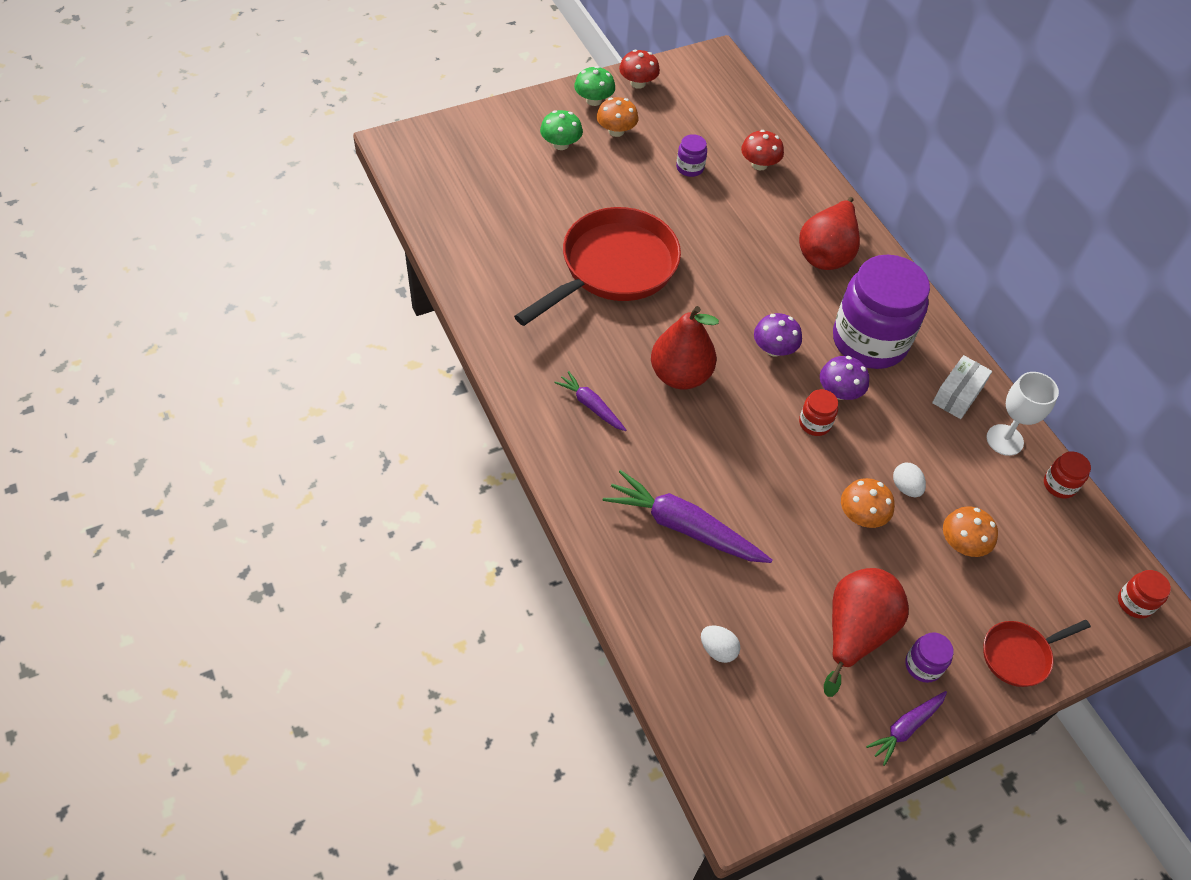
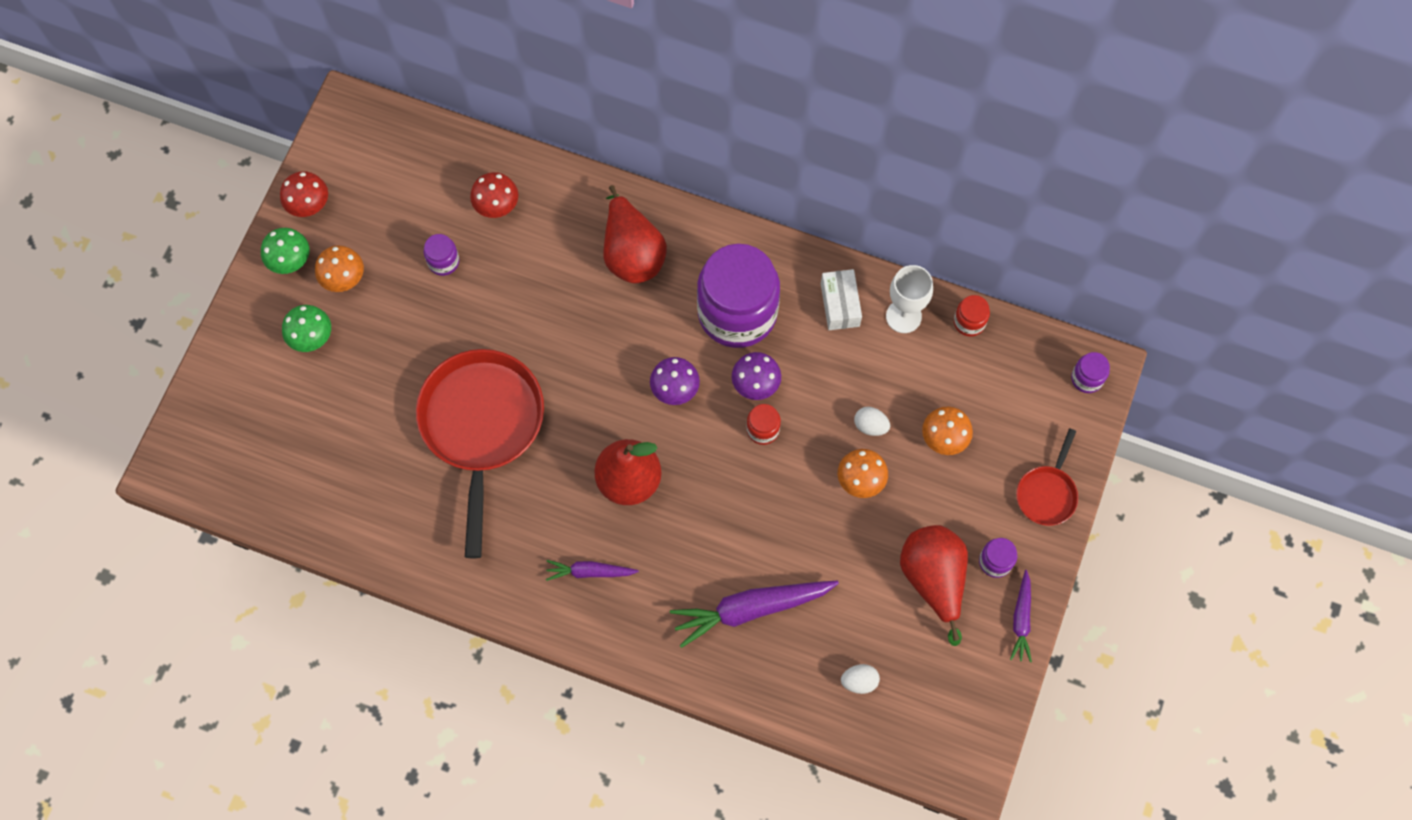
camera: 40 degrees left, 15 degrees up
red jar [1118,570,1171,619] -> purple jar [1071,352,1110,393]

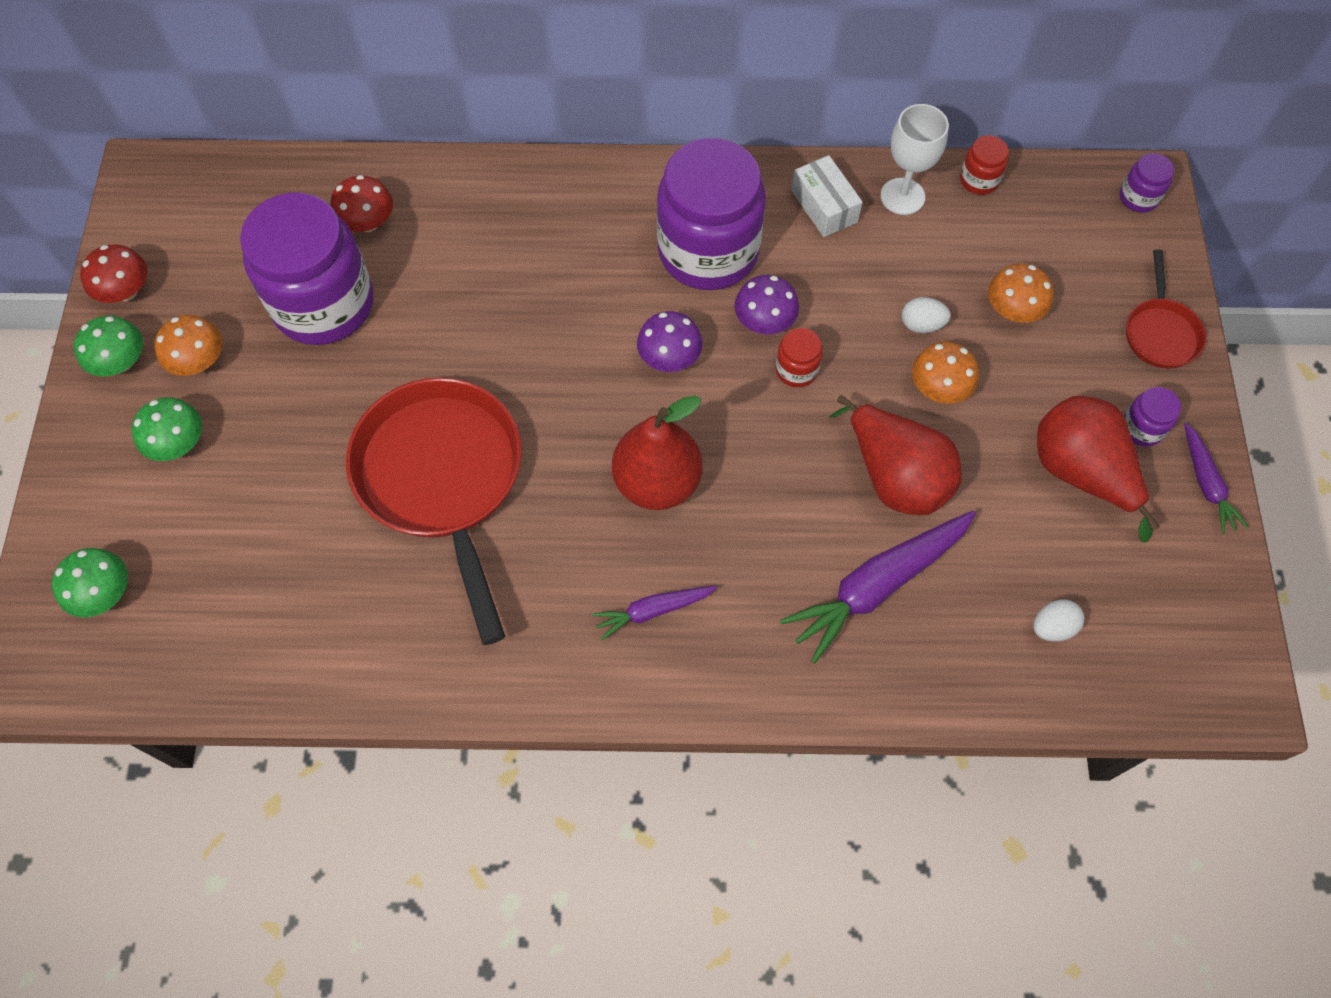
camera: 20 degrees left, 5 degrees down
purple jar [424,234,459,276] -> purple jar [240,193,373,345], size x2.46
red pear [603,185,667,283] -> red pear moved to [830,395,962,515]
none -> green mushroom [52,548,128,618]

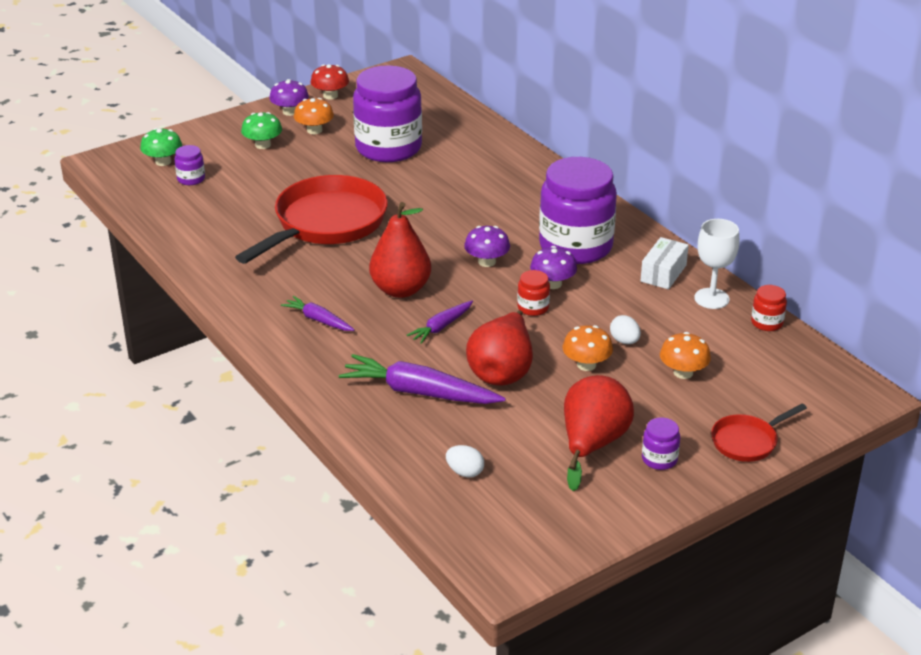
camera: 55 degrees right, 30 degrees down
green mushroom [74,316,143,376] -> purple mushroom [269,79,309,116]
red mushroom [330,175,393,232] -> none
purple jar [1120,153,1174,212] -> purple jar moved to [175,145,205,185]
purple carrot [1184,423,1249,534] -> purple carrot moved to [407,301,473,344]

